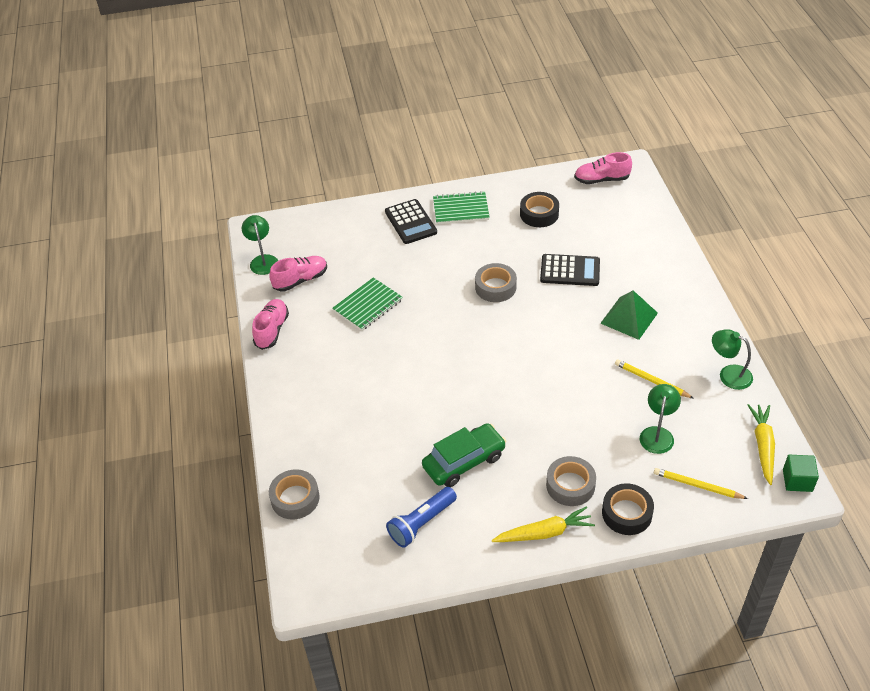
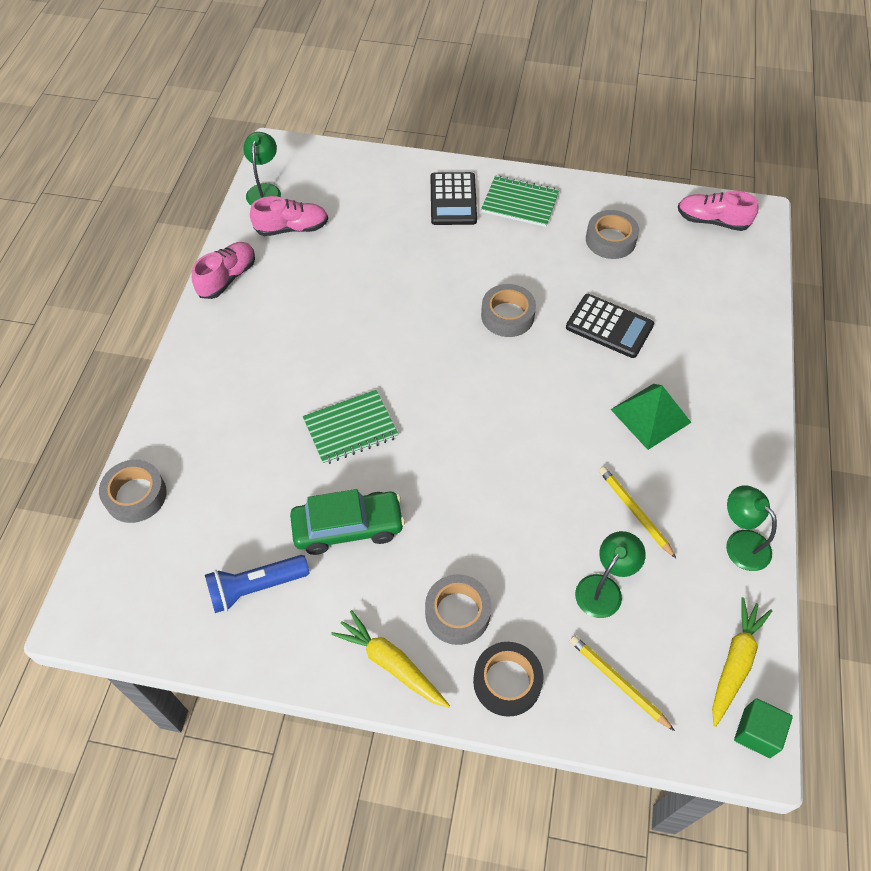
camera: 20 degrees right, 10 degrees up
green notebook [332,277,403,331] -> green notebook moved to [303,390,399,465]
yellow carrot [492,506,595,542] -> yellow carrot turned 150 degrees counterclockwise [331,610,450,708]
black tape [520,192,559,227] -> grey tape [586,210,639,259]

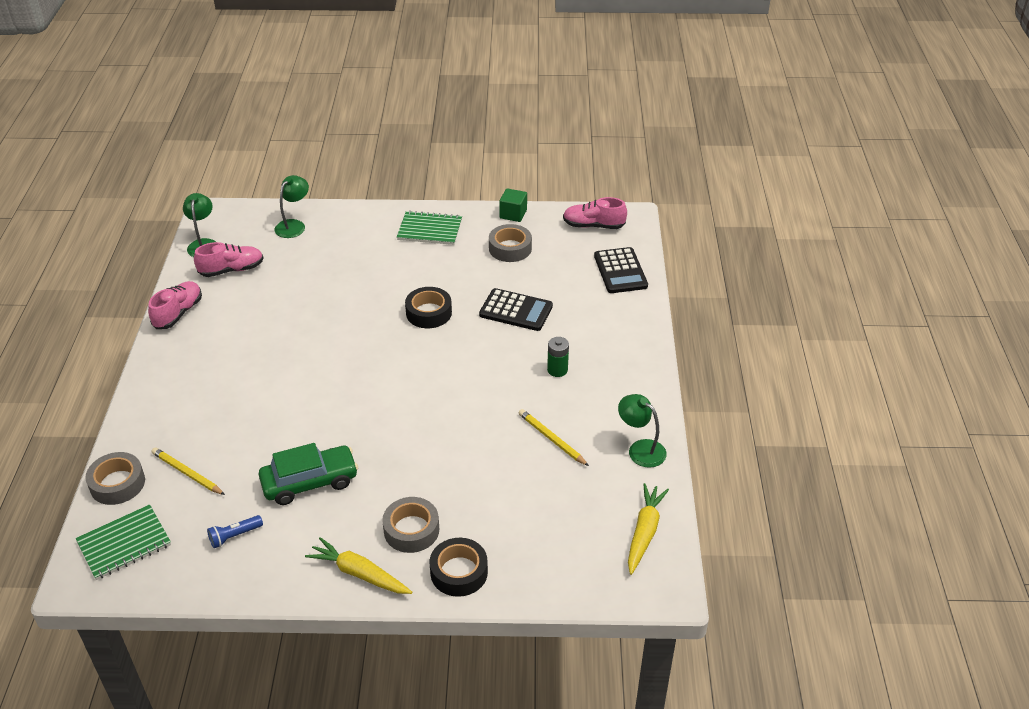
camera: 10 degrees left, 15 degrees down
blue flashlight [205,555,310,613] -> blue flashlight [207,515,263,548], size x0.62
green notebook [303,390,399,465] -> green notebook moved to [76,504,171,580]
black calculator [431,172,477,225] -> black calculator moved to [594,247,648,293]
grey tape [481,284,536,337] -> black tape [405,287,452,328]
yellow pencil [570,635,675,731] -> yellow pencil moved to [152,448,225,495]
green lamp [575,531,646,618] -> green lamp moved to [275,175,309,238]
green pyramid [610,384,691,450] -> green battery [547,337,569,377]
green cube [734,698,793,758] -> green cube moved to [499,188,527,222]

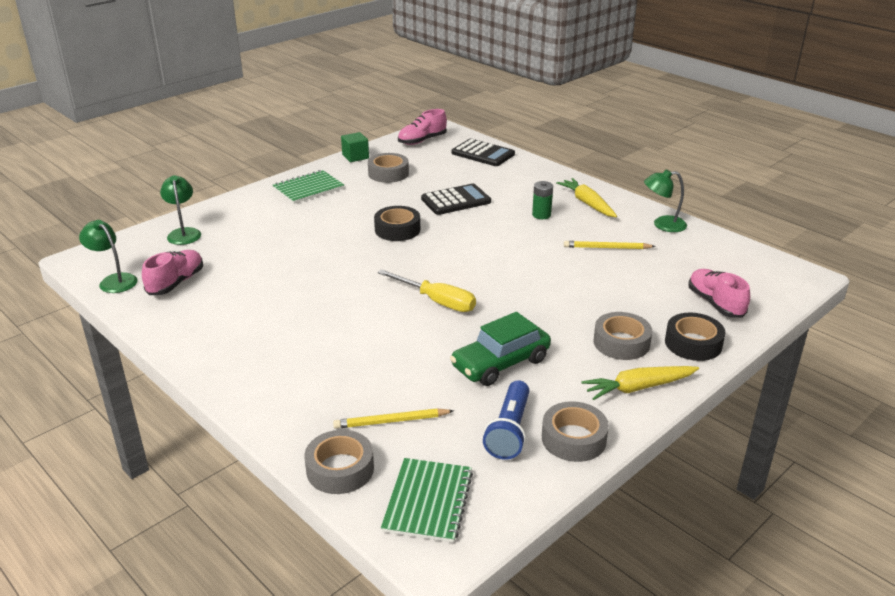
camera: 45 degrees left, 10 degrees down
pink shoe [148,281,202,329] -> pink shoe moved to [688,269,750,318]
blue flashlight [207,515,263,548] -> blue flashlight [483,380,529,460], size x1.63
green car [259,443,358,505] -> green car turned 150 degrees counterclockwise [450,312,551,386]
yellow carrot [628,483,669,575] -> yellow carrot moved to [556,178,617,217]
none -> yellow screwdriver [377,269,476,312]
none -> grey tape [542,401,609,462]

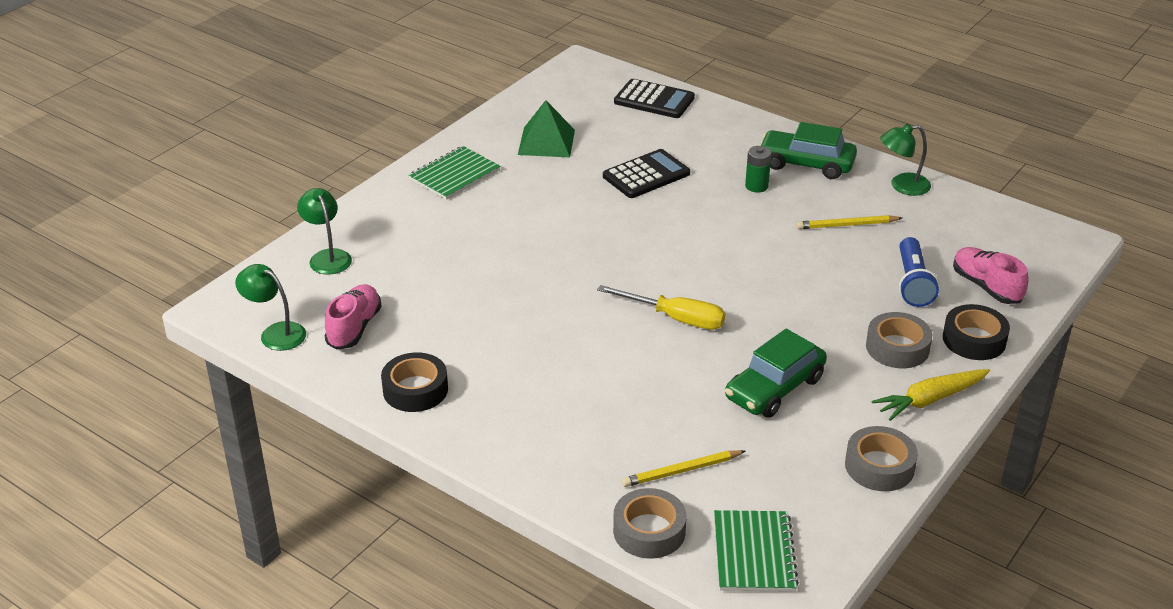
camera: 10 degrees left, 5 degrees up
green cube [341,132,369,162] -> none
grey tape [368,153,409,183] -> green pyramid [518,100,575,157]
black tape [374,206,420,241] -> black tape moved to [381,352,448,412]
pink shoe [398,109,447,145] -> none
blue flashlight [483,380,529,460] -> blue flashlight moved to [899,237,939,307]
yellow carrot [556,178,617,217] -> green car [759,122,857,179]

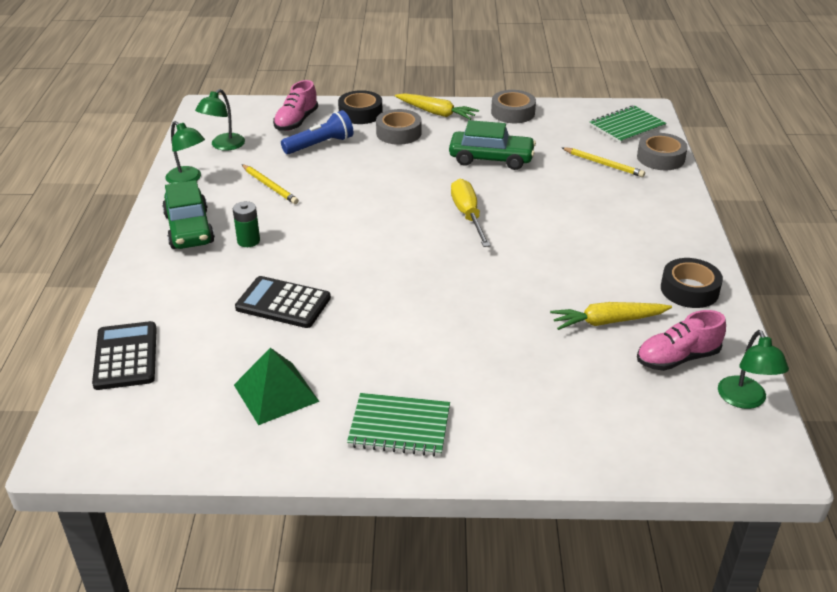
camera: 125 degrees left, 0 degrees up
green lamp [297,188,352,275] -> green lamp moved to [195,89,245,151]
none -> yellow carrot [550,302,672,330]

